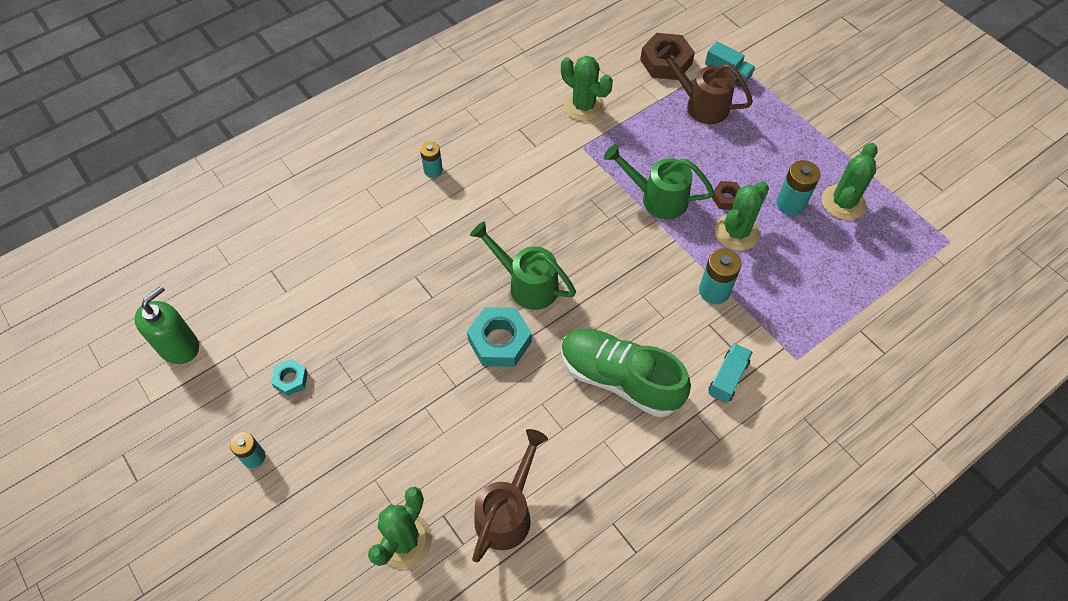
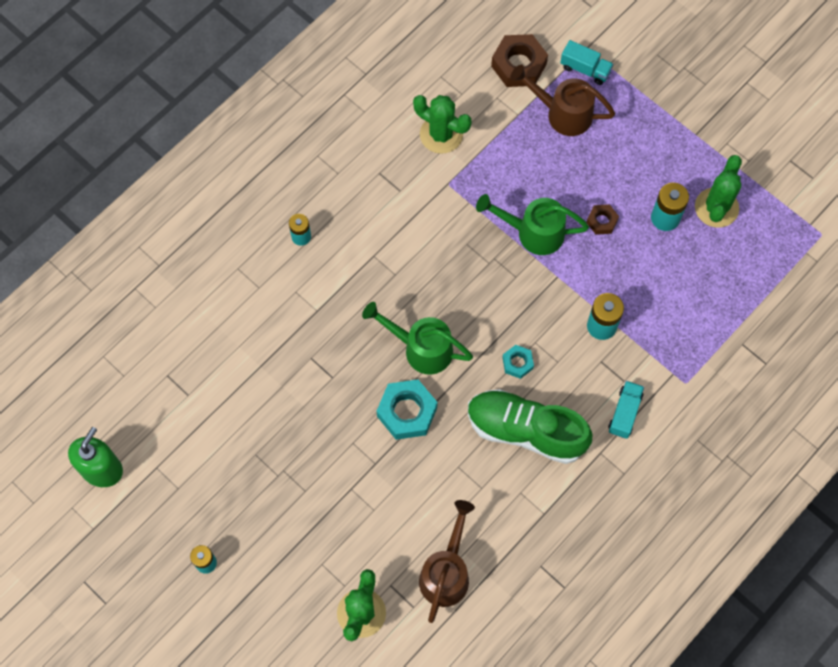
camera: 10 degrees left, 10 degrees up
turquoise nut [271,359,308,396] -> turquoise nut moved to [502,345,534,379]
green cactus [715,181,769,251] -> none

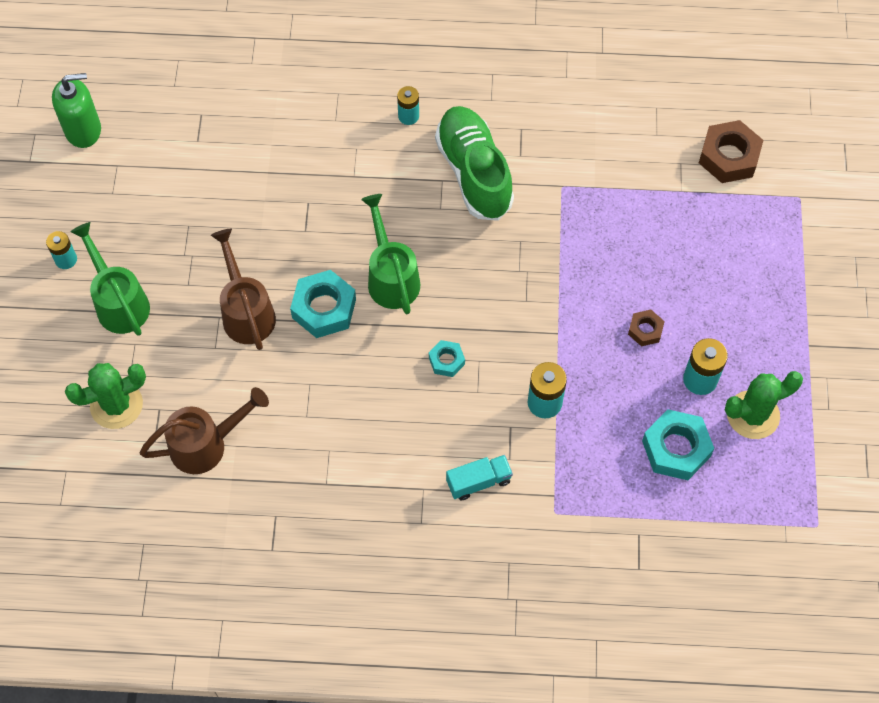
camera: 50 degrees right, 5 degrees down
green cactus [413,95,472,154] -> none
green shoe [468,389,592,464] -> green shoe moved to [435,106,514,221]
green watering can [476,194,589,255] -> green watering can moved to [70,222,150,336]
brown watering can [510,64,615,136] -> brown watering can moved to [211,229,276,350]
turquoise truck [560,40,613,85] -> none
none -> turquoise nut [642,409,714,480]

